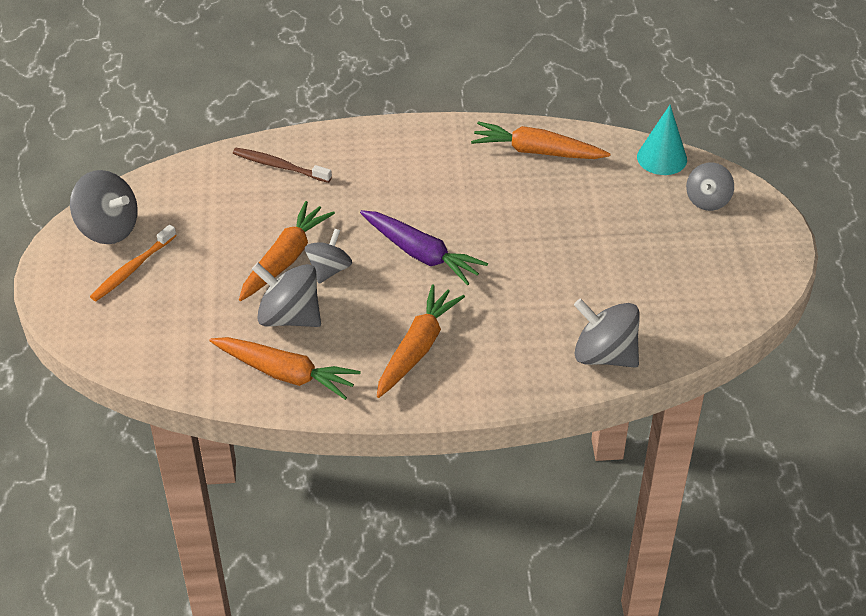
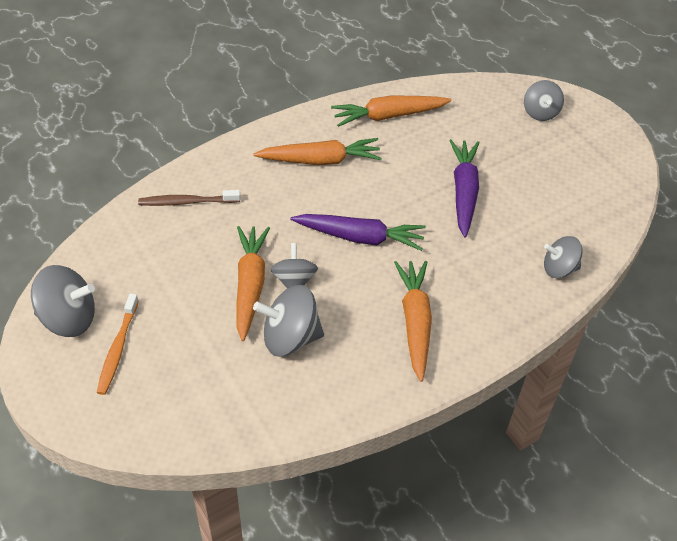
camera: 30 degrees left, 5 degrees up
orange carrot [209,337,361,400] -> orange carrot moved to [253,138,382,165]
grey spinning top [574,298,640,368] -> grey spinning top [544,236,583,278], size x0.66
turquoise cone [637,105,687,175] -> none
none -> purple carrot [449,139,480,238]

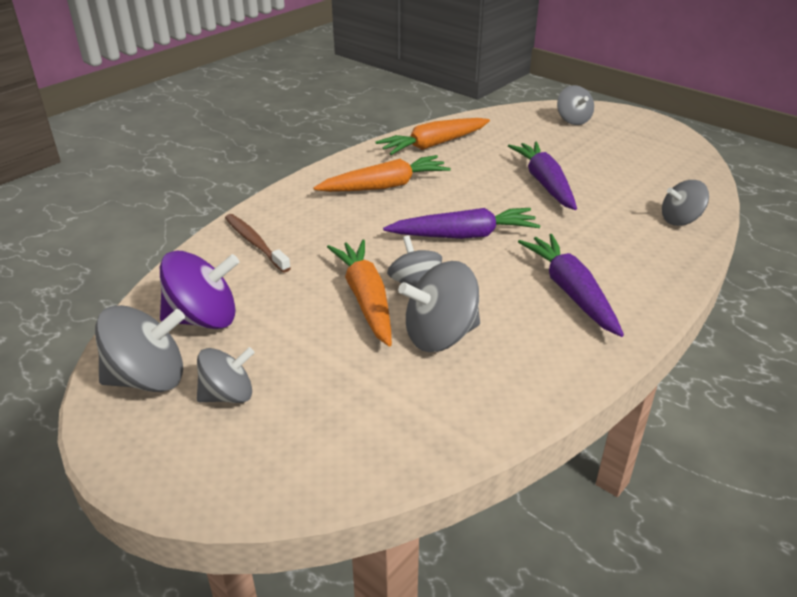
camera: 15 degrees left, 15 degrees down
orange toothbrush [97,293,139,395] -> grey spinning top [197,347,255,403]
brown toothbrush [138,190,240,206] -> brown toothbrush turned 75 degrees clockwise [225,214,291,272]
orange carrot [394,261,432,382] -> purple carrot [518,234,624,337]
none -> purple spinning top [160,251,239,329]

